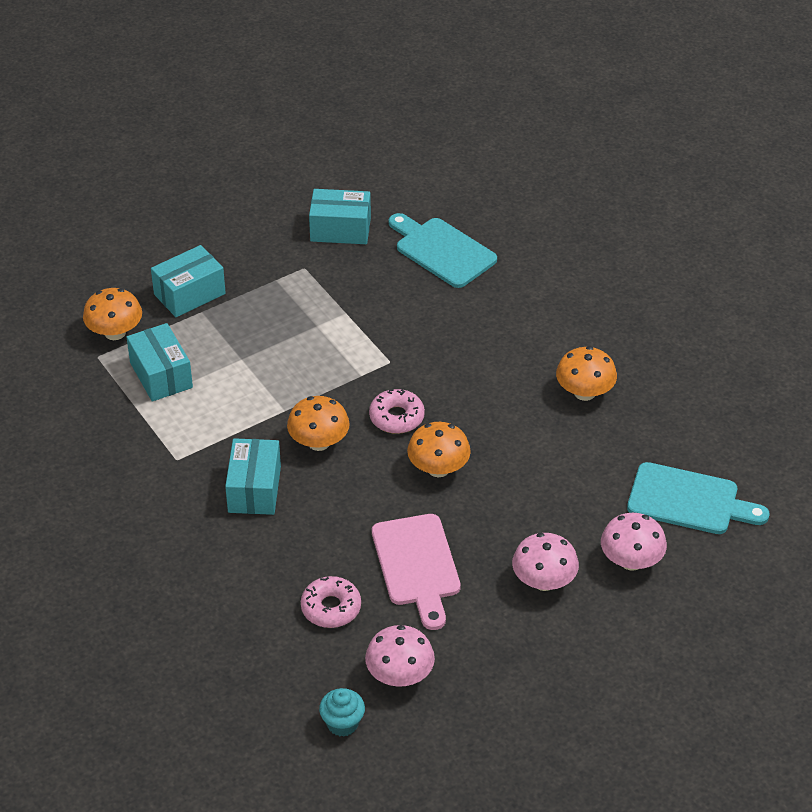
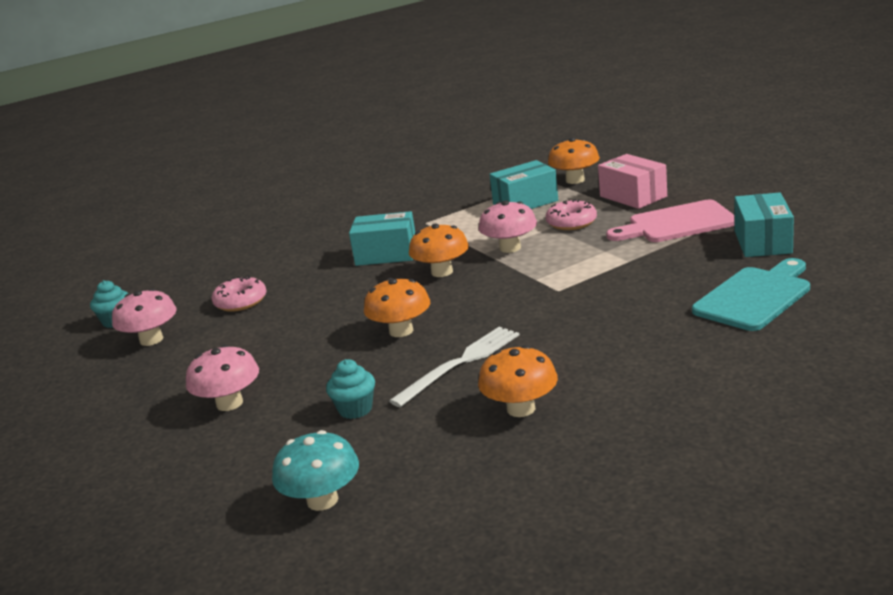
camera: 95 degrees right, 20 degrees down
turquoise box [151,245,226,317] -> pink box [598,154,667,209]
pink donut [369,389,425,434] -> pink donut moved to [546,199,597,230]
pink cutting board [372,514,461,630] -> pink cutting board moved to [606,200,735,242]
pink mushroom [601,513,667,571] -> pink mushroom moved to [479,200,537,253]
turquoise cutting board [627,462,769,534] -> turquoise mushroom [272,430,359,511]
none -> turquoise cupcake [326,359,375,419]
none -> white fork [389,327,519,407]

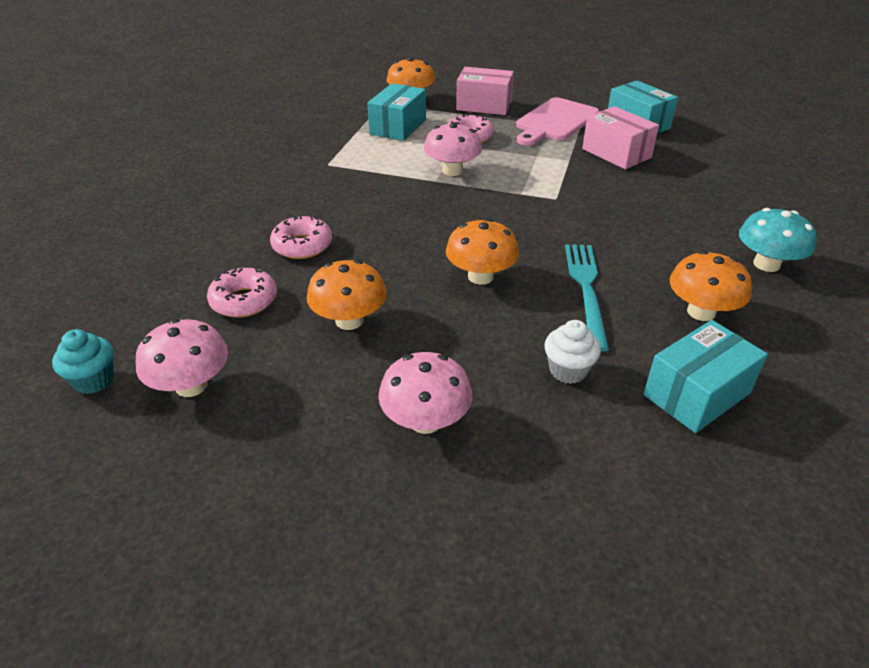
camera: 45 degrees left, 15 degrees up
turquoise mushroom [272,430,359,511] -> turquoise mushroom moved to [739,208,816,272]
turquoise cupcake [326,359,375,419] -> white cupcake [544,320,601,384]
turquoise box [349,211,415,266] -> turquoise box moved to [643,320,768,433]
white fork [389,327,519,407] -> turquoise fork [565,244,609,352]
orange mushroom [409,224,469,277] -> orange mushroom moved to [307,260,387,330]
turquoise cutting board [692,258,810,331] -> none
none -> pink donut [270,216,332,259]
none -> pink box [582,106,659,169]

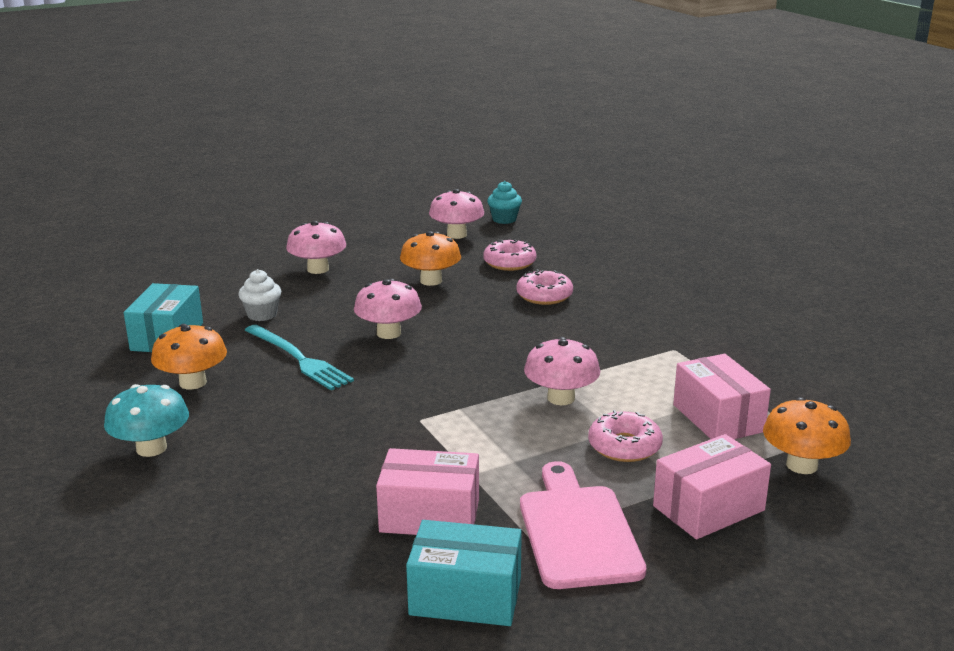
camera: 135 degrees right, 15 degrees down
turquoise box [367,83,426,141] -> pink box [673,354,771,439]
orange mushroom [446,218,519,285] -> pink mushroom [354,279,422,339]

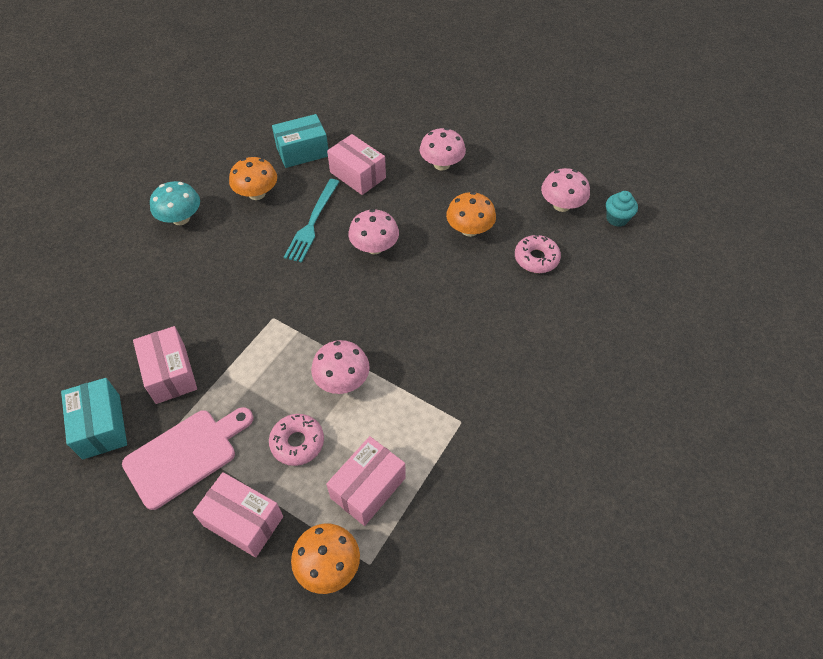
camera: 60 degrees right, 30 degrees up
white cupcake [238,269,281,321] -> pink box [327,134,386,195]
pink donut [516,269,573,305] -> none

